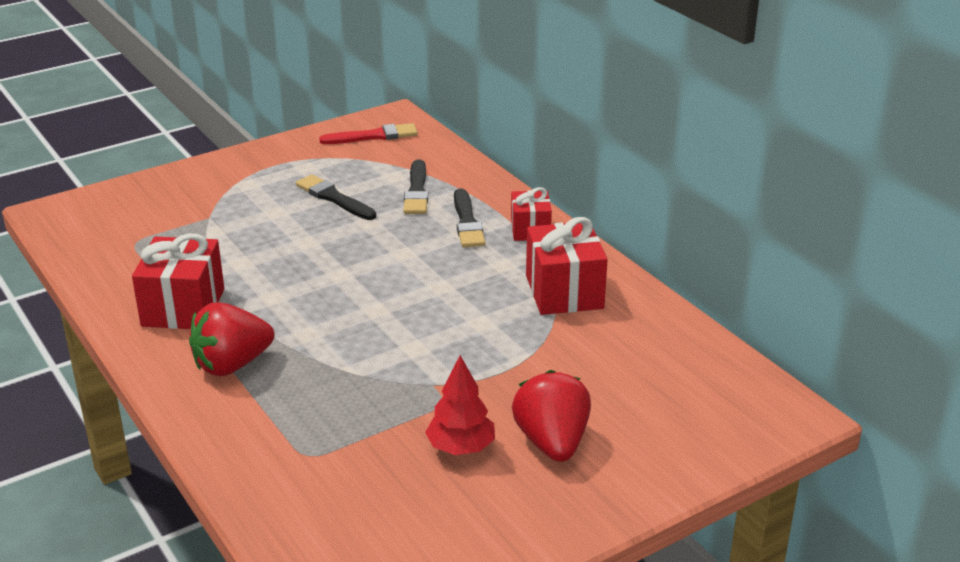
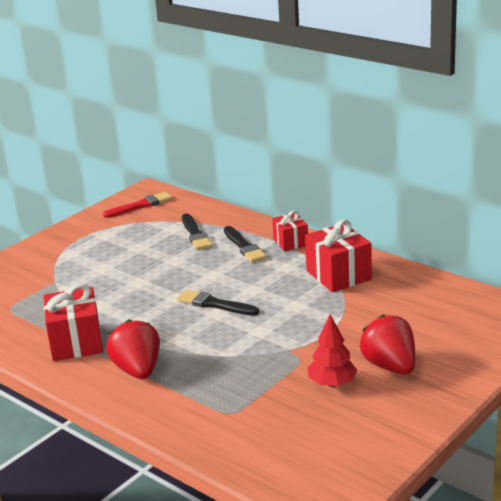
camera: 15 degrees left, 5 degrees down
red strawberry [189,302,275,376] -> red strawberry turned 120 degrees clockwise [106,319,160,379]
black brush [296,174,376,220] -> black brush moved to [177,290,259,316]

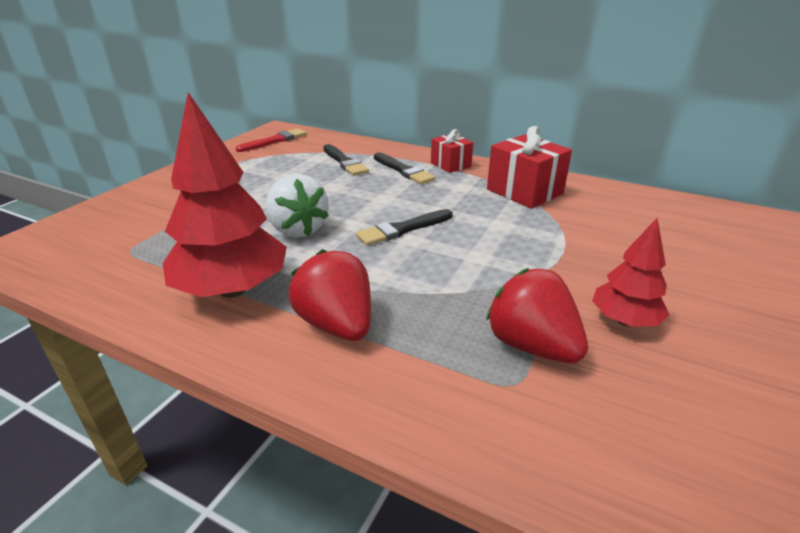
camera: 15 degrees left, 5 degrees up
red gift [44,284,103,361] -> red tree [163,92,287,298]
black brush [177,290,259,316] -> black brush turned 45 degrees counterclockwise [356,209,453,246]
red strawberry [360,314,415,374] -> red strawberry moved to [486,268,588,363]
none -> white strawberry [266,174,329,238]

